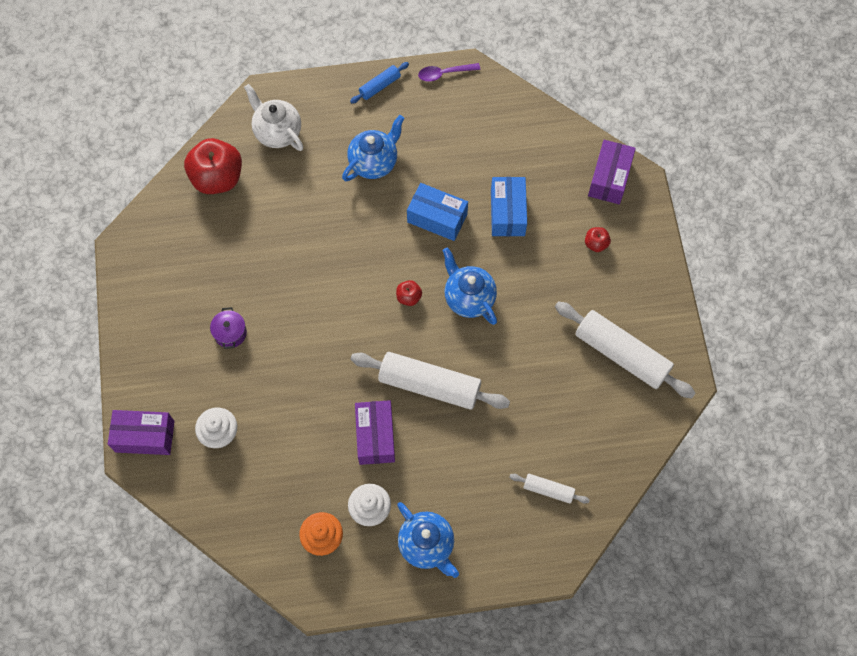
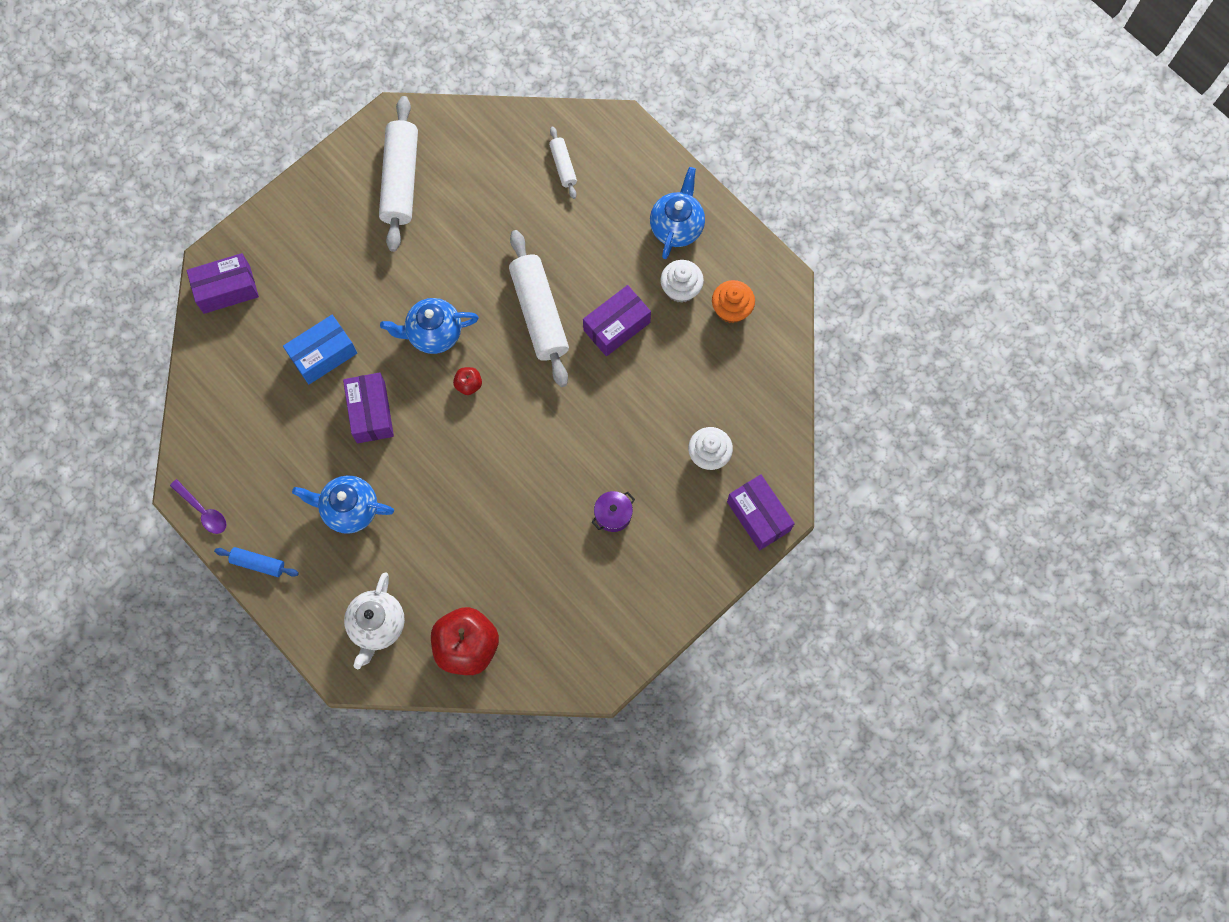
camera: 125 degrees left, 5 degrees up
blue box [407,183,468,241] -> purple box [343,373,394,443]
blue teapot [442,248,497,325] -> blue teapot turned 60 degrees clockwise [380,298,479,354]
red apple [585,227,611,252] -> none

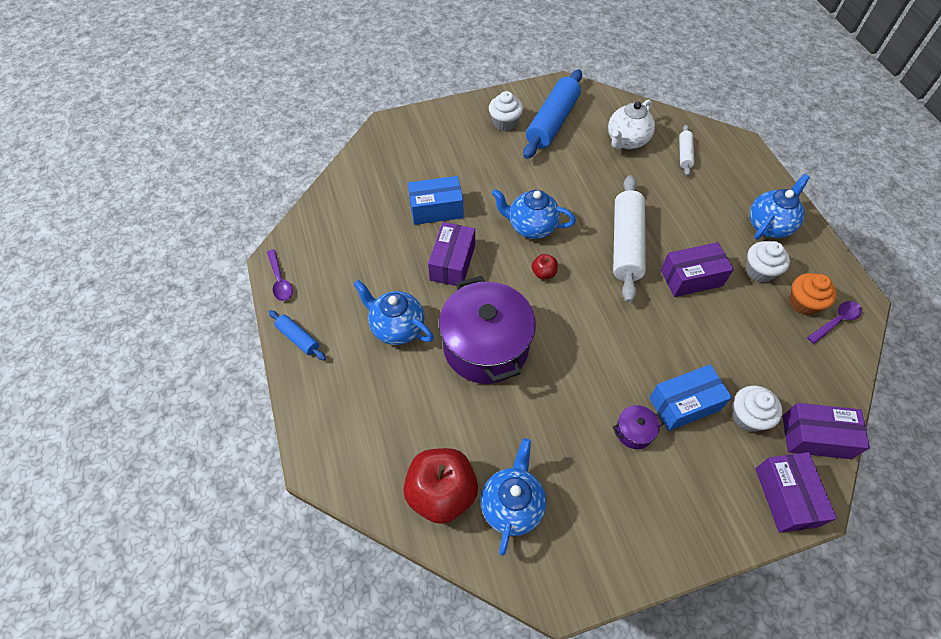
camera: 25 degrees right, 15 degrees down
purple box [187,253,259,314] -> purple box moved to [782,403,870,459]
white teapot [344,572,405,669] -> white teapot moved to [608,99,655,149]
white rolling pin [379,96,418,252] -> blue rolling pin [523,69,582,159]
none -> purple pot [439,276,536,384]
none -> blue teapot [481,438,546,556]
none -> white cupcake [489,91,523,131]
none -> blue box [649,364,732,431]
none -> purple spoon [807,301,862,344]

